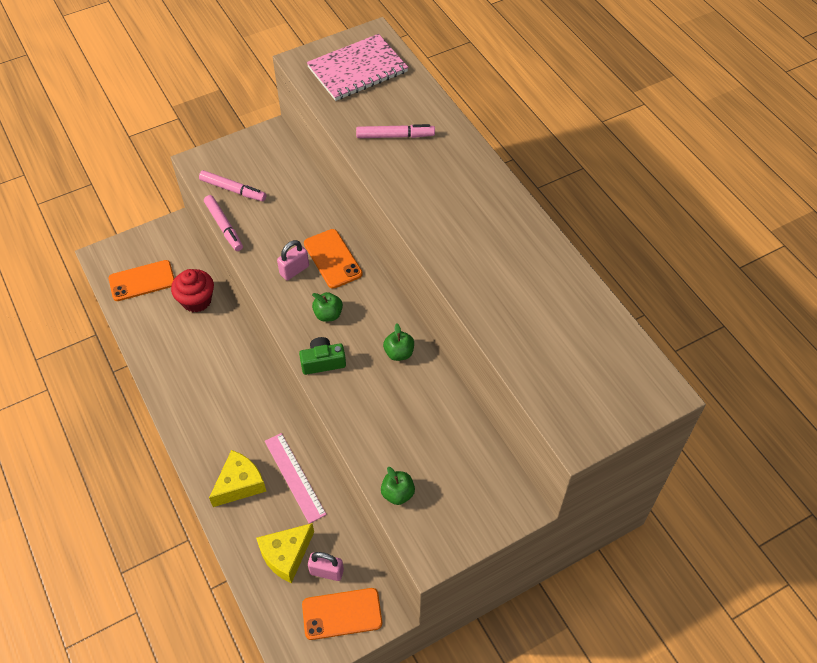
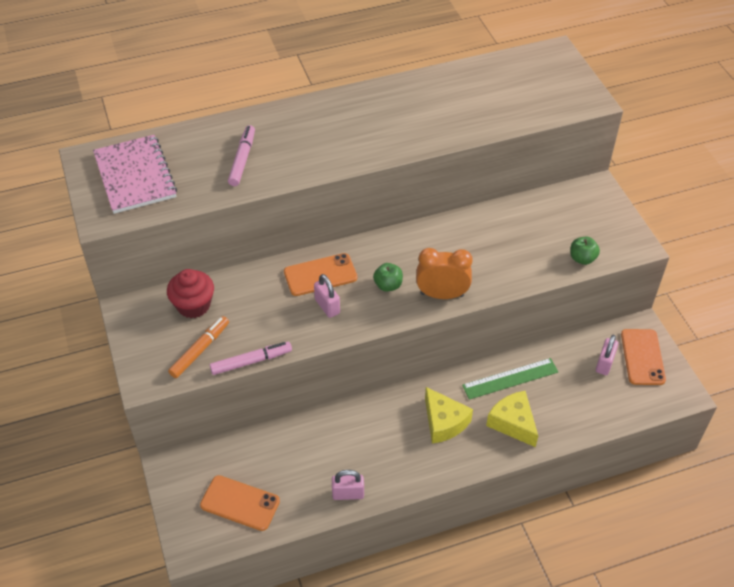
camera: 80 degrees left, 5 degrees down
orange phone [109,260,174,301] -> orange phone turned 60 degrees counterclockwise [200,475,280,531]
red cupcake [171,269,214,313] -> red cupcake moved to [167,269,214,318]
pink marker [199,170,266,201] -> orange marker [168,316,229,378]
yellow cheese [256,523,314,583] -> yellow cheese moved to [425,387,473,444]
pink ruler [265,433,327,524] -> green ruler [462,358,558,400]
green camera [299,337,346,375] -> orange clock [416,248,473,299]
green apple [383,323,414,361] -> none
none -> pink padlock [332,470,364,500]

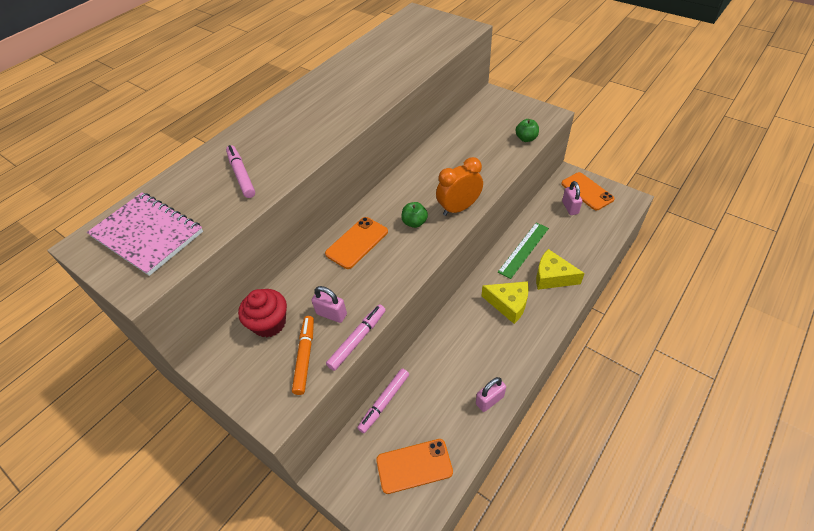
camera: 30 degrees left, 0 degrees up
pink padlock [314,274,340,318] -> pink padlock moved to [311,286,347,323]
none -> pink marker [357,368,409,433]

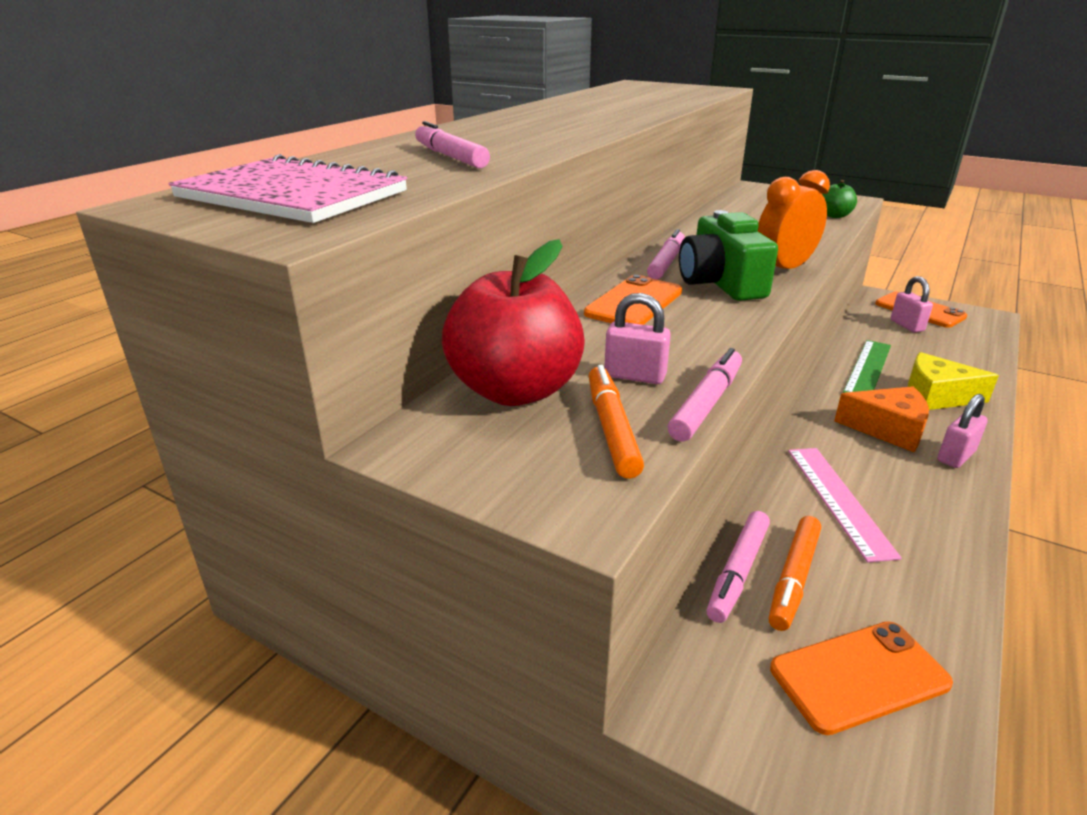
camera: 10 degrees left, 20 degrees down
red cupcake [238,289,287,337] -> red apple [442,239,585,406]
green apple [401,202,428,228] -> green camera [679,210,778,301]
pink padlock [476,377,506,412] -> pink padlock moved to [937,394,988,468]
yellow cheese [482,281,529,324] -> orange cheese [834,386,929,452]
none -> pink marker [647,229,685,280]
none -> orange marker [769,516,821,631]
none -> pink ruler [788,448,902,562]

